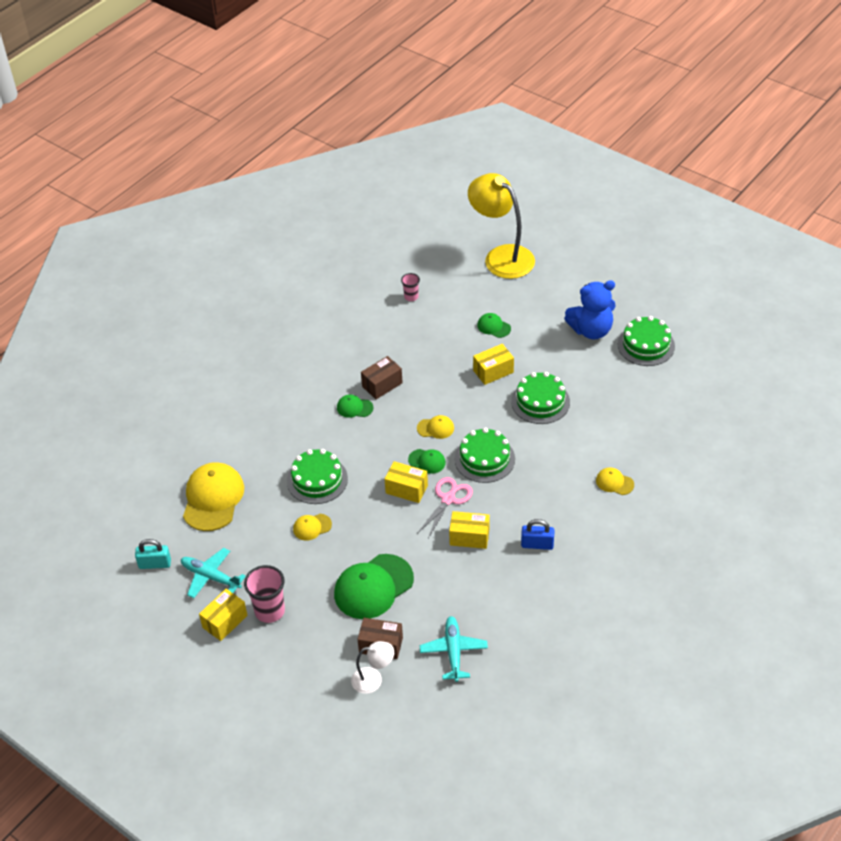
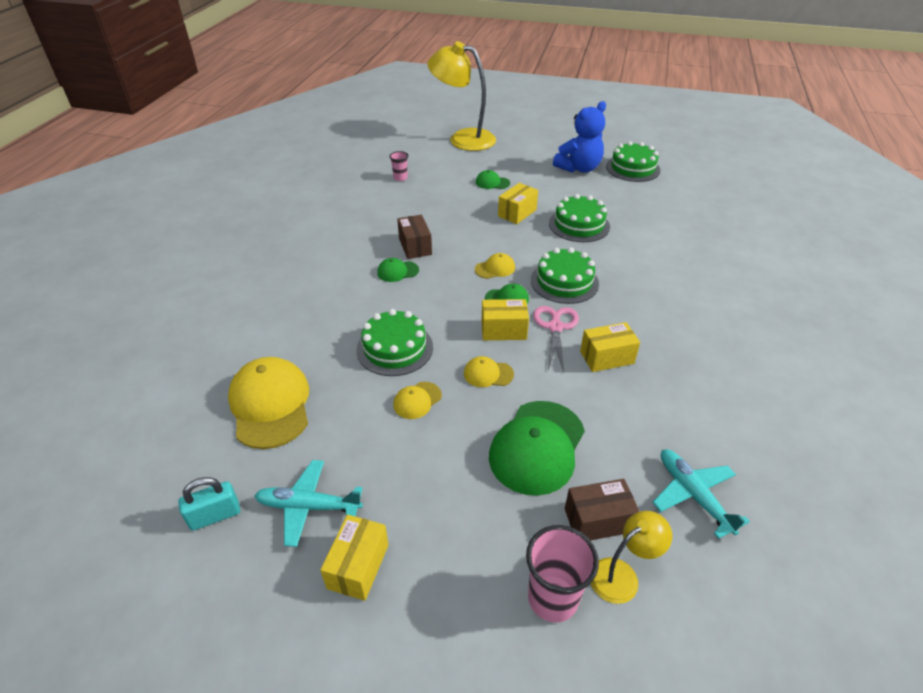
camera: 25 degrees left, 5 degrees down
pink cup [244,565,285,623] -> pink cup moved to [526,525,599,622]
white lamp [351,641,394,694] -> yellow lamp [591,511,672,604]
brown box [361,356,403,399] -> brown box turned 45 degrees counterclockwise [397,215,432,259]
blue padlock [521,519,555,550] -> none
yellow cap [596,467,634,495] -> yellow cap moved to [464,356,514,387]

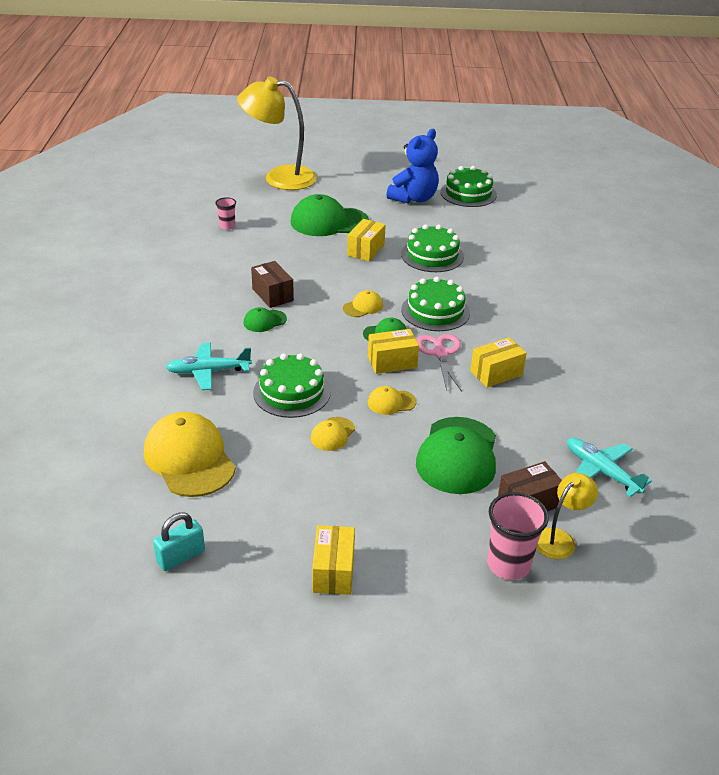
camera: 15 degrees left, 5 degrees down
turquoise plane [254,460,363,547] -> turquoise plane moved to [166,342,252,390]
green cap [476,170,510,189] -> green cap [291,194,369,236], size x2.09

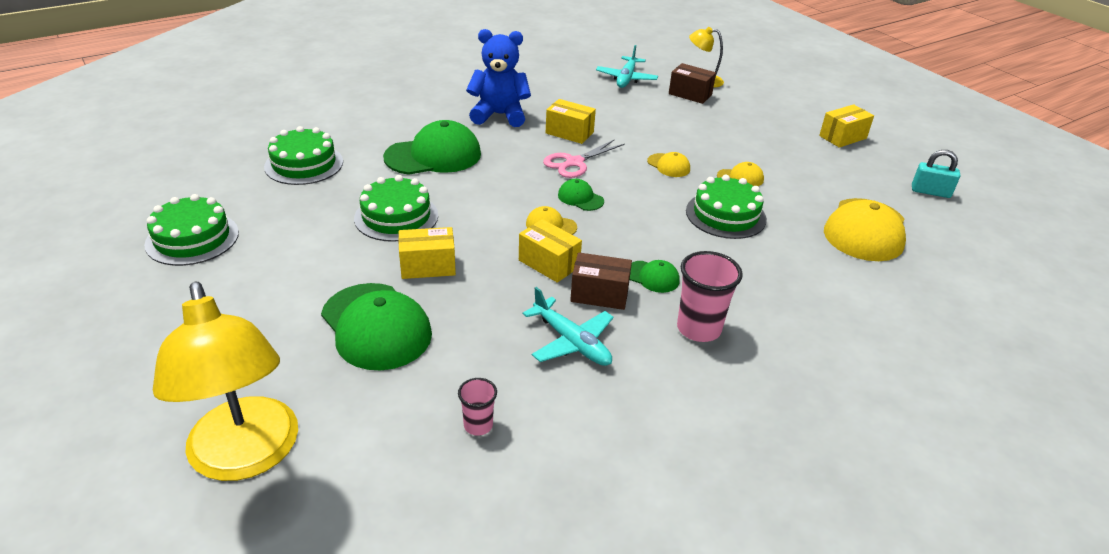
camera: 125 degrees left, 0 degrees up
turquoise plane [166,342,252,390] -> turquoise plane moved to [523,287,614,366]
brown box [251,261,294,308] -> brown box turned 75 degrees clockwise [570,252,632,310]
yellow box [368,329,419,374] -> yellow box moved to [519,219,582,283]
blue teddy bear [387,129,439,204] -> blue teddy bear moved to [466,29,531,127]
green cake [402,277,470,331] -> green cake moved to [264,126,343,185]
green cap [416,417,496,494] -> green cap moved to [383,120,481,175]
pink cup [487,492,549,580] -> pink cup moved to [677,251,743,342]

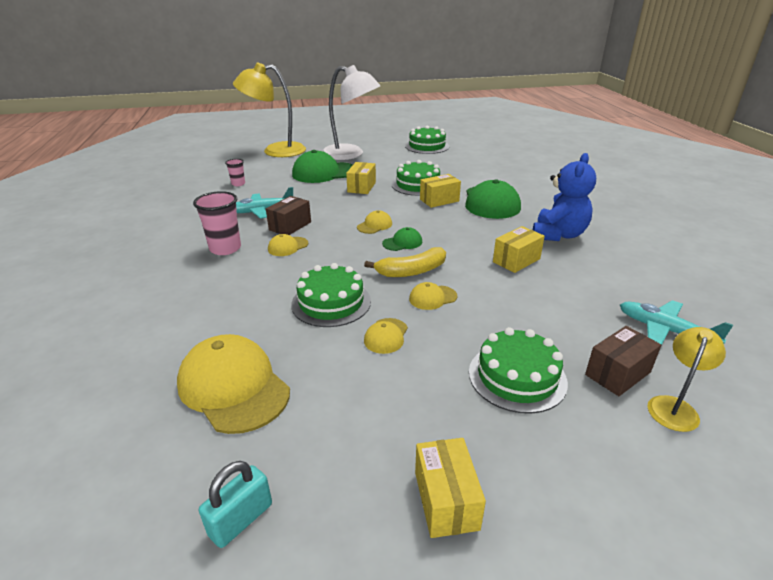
camera: 115 degrees right, 5 degrees down
green cake [264,126,343,185] -> green cake moved to [469,327,568,414]
yellow box [519,219,582,283] -> yellow box moved to [420,174,461,208]
pink scissors [543,139,625,178] -> none
green cap [630,260,680,293] -> yellow cap [268,234,308,256]
none -> white lamp [322,65,380,160]
none -> yellow banana [364,247,446,277]

